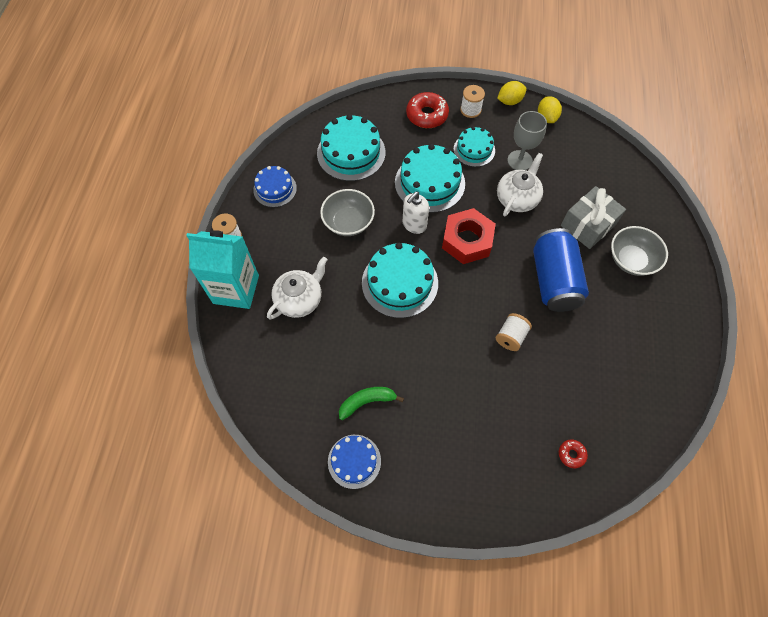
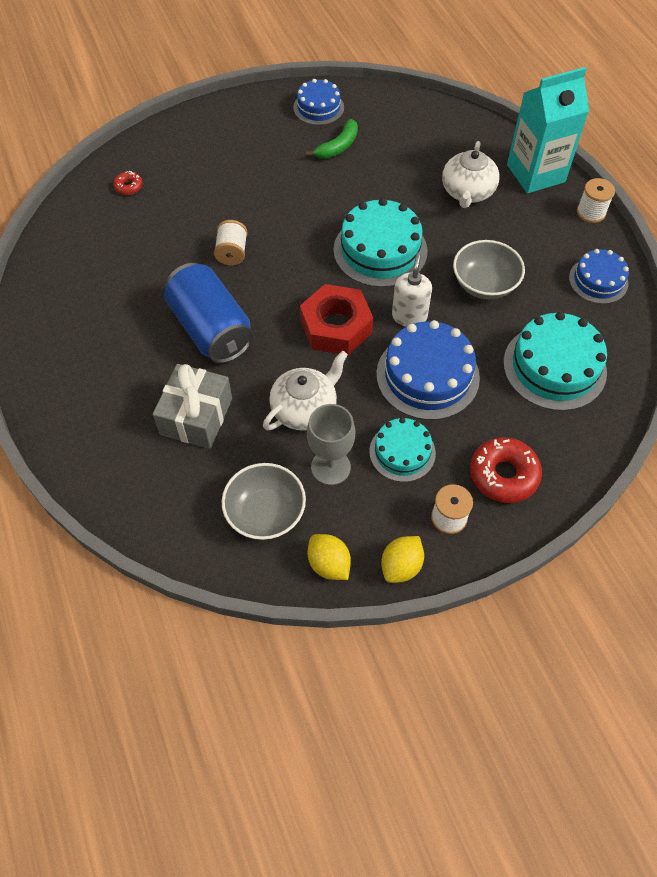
camera: 150 degrees right, 5 degrees down
turquoise cake [395,144,465,213] -> blue cake [376,320,480,420]
white teapot [497,153,543,216] -> white teapot turned 135 degrees counterclockwise [263,351,348,431]
grey bowl [611,226,668,276] -> grey bowl moved to [221,463,306,540]

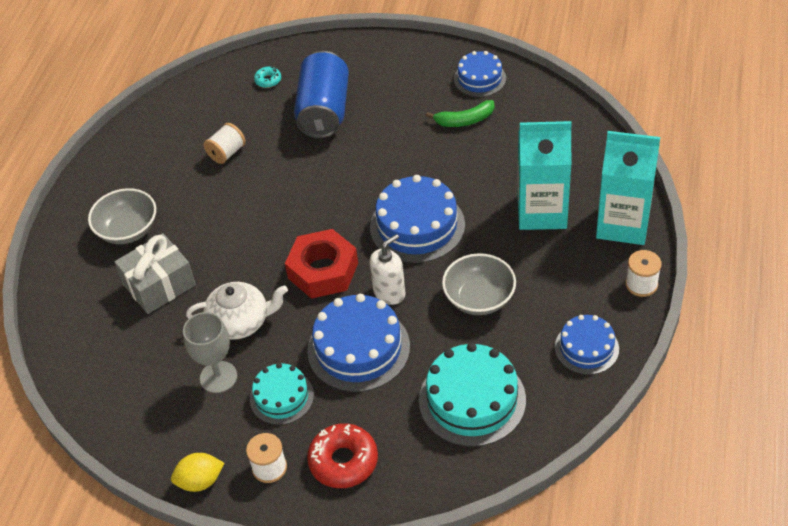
camera: 40 degrees right, 10 degrees down
red donut [113,171,143,195] -> turquoise donut [254,67,281,88]
blue can [164,263,254,363] -> blue can moved to [294,51,349,138]
white spool [214,220,248,265] -> white spool moved to [204,123,246,164]
grey bowl [221,463,306,540] -> grey bowl moved to [88,188,156,244]
yellow lemon [308,534,351,580] -> none
turquoise cake [334,198,428,287] -> blue cake [370,175,465,263]
white teapot [442,141,500,208] -> turquoise carton [517,121,572,230]

